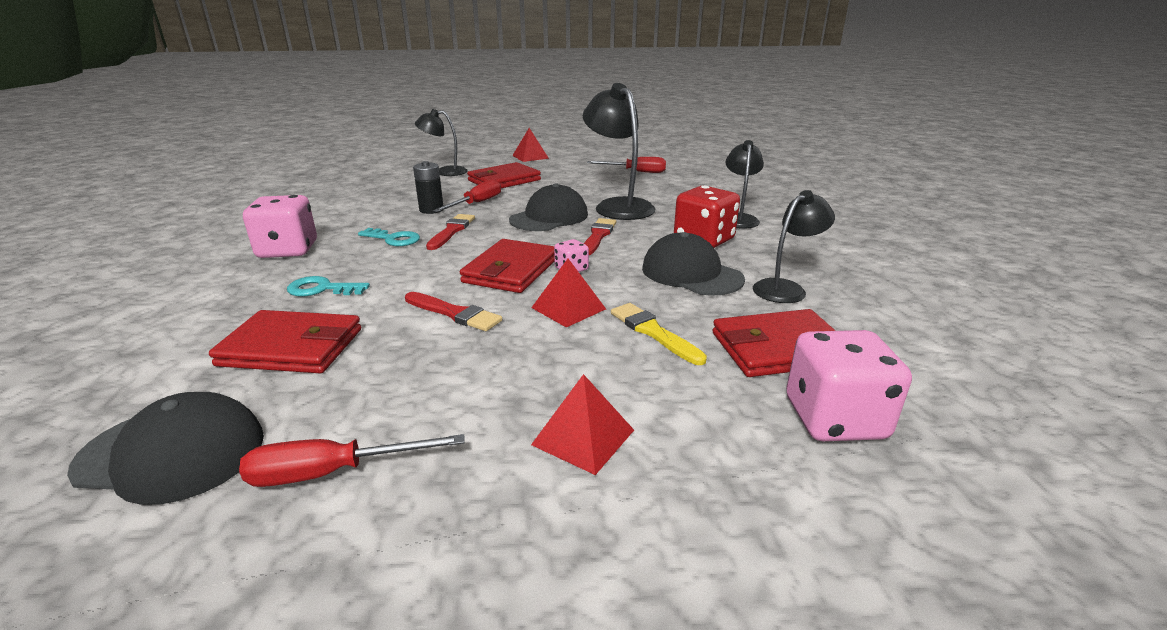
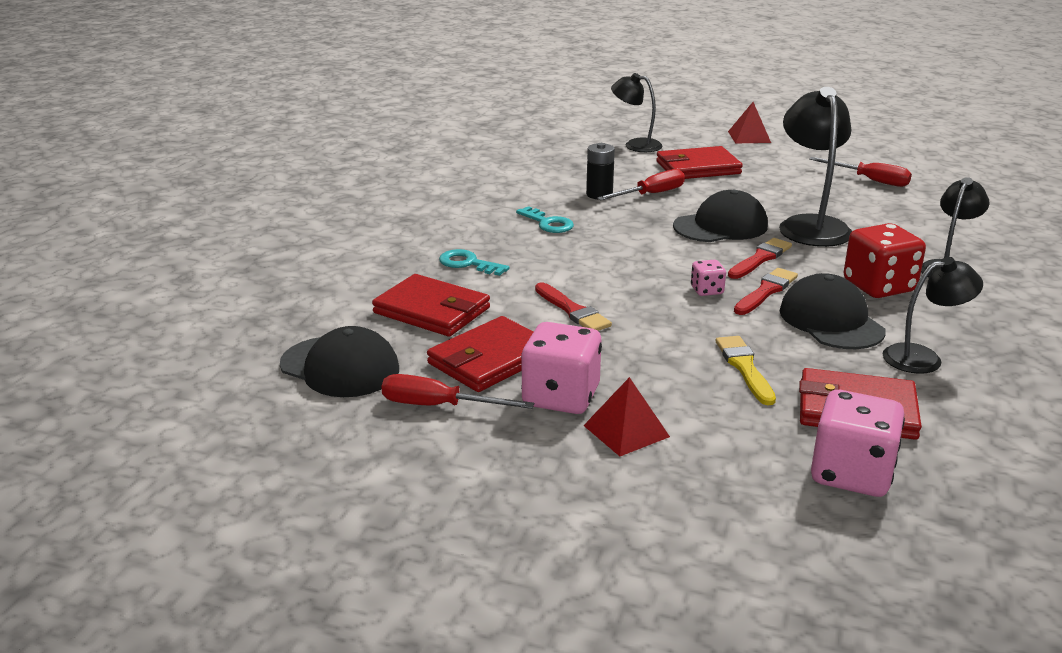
camera: 25 degrees right, 0 degrees up
pink dice [243,195,317,258] -> pink dice moved to [521,322,602,414]
red brush [426,214,475,250] -> red brush moved to [734,268,798,315]
red wallet [460,239,555,293] -> red wallet moved to [427,316,534,392]
red pyramid [531,259,606,328] -> none

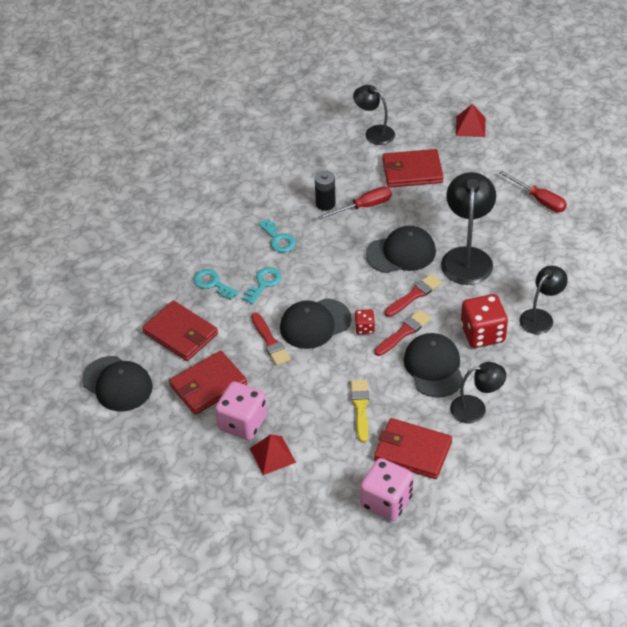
camera: 10 degrees right, 20 degrees up
red screwdriver [381,374,534,409] -> none
pink dice [691,260,726,296] -> red dice [355,309,375,334]
none -> turquoise key [243,267,282,304]
none -> black cap [280,298,351,349]

